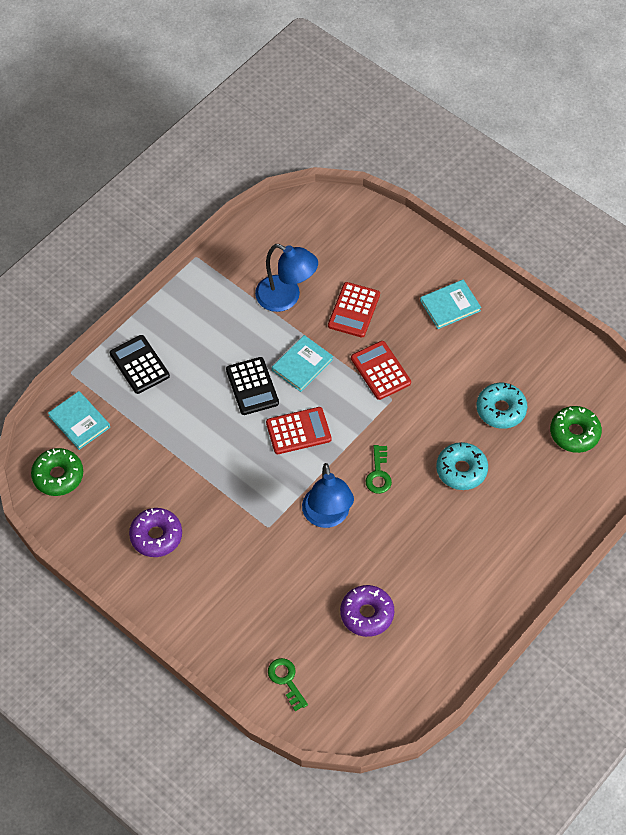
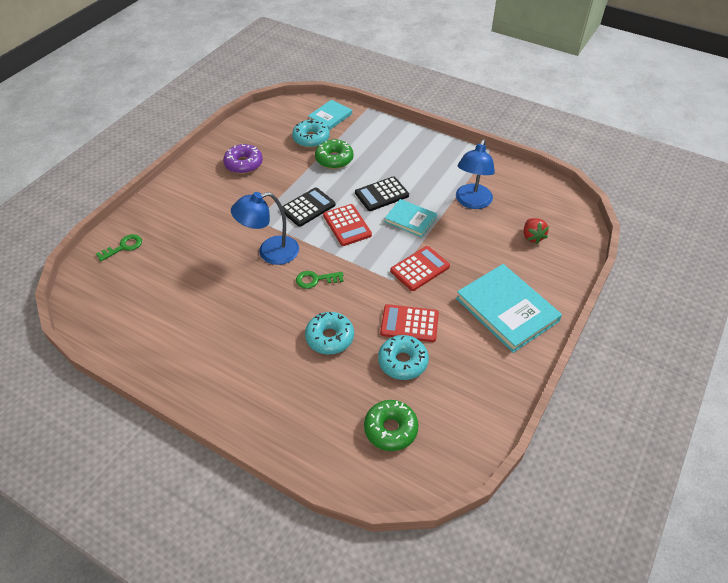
camera: 80 degrees right, 10 degrees down
green donut [31,448,83,496] -> green donut moved to [315,139,354,169]
black calculator [110,335,170,394] -> black calculator moved to [282,187,335,227]
red calculator [328,282,380,337] -> red calculator moved to [380,304,439,342]
purple donut [340,585,394,637] -> none
turquoise book [420,280,481,329] -> turquoise book [456,264,562,353], size x1.75
none -> turquoise donut [292,119,330,148]
none -> red strawberry [524,218,549,244]

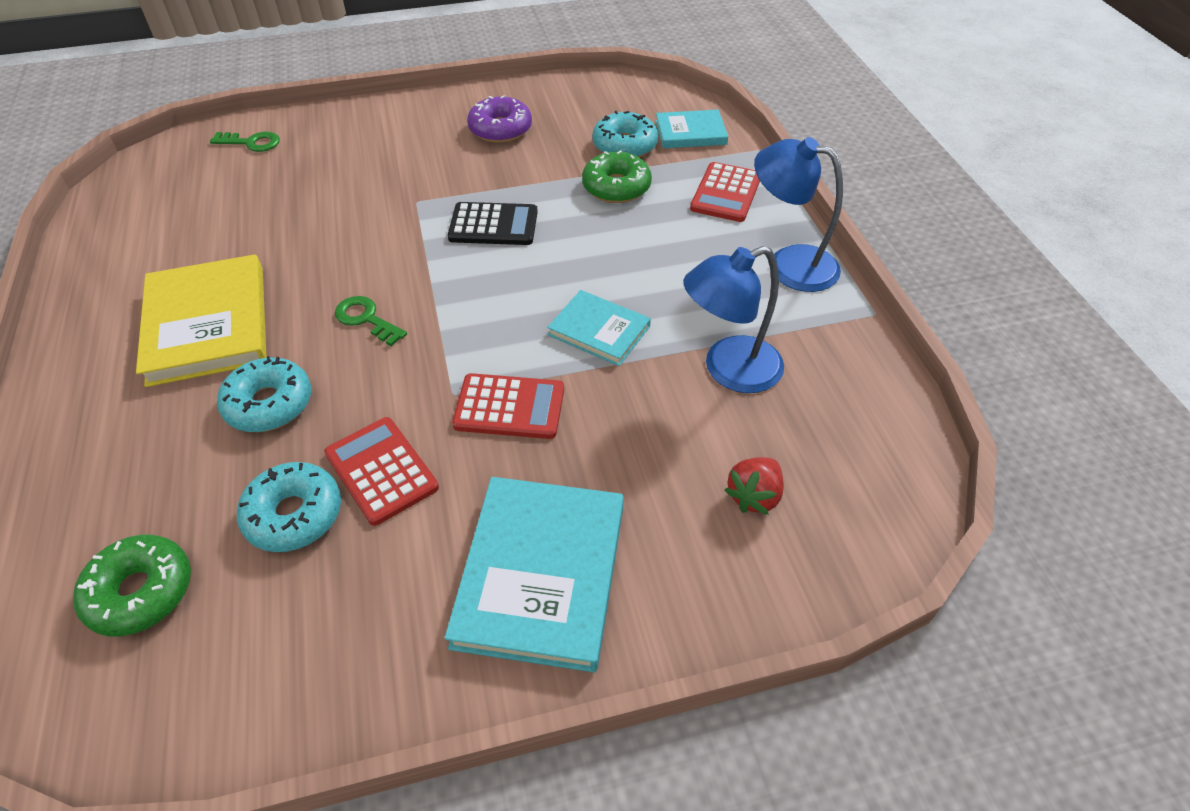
camera: 45 degrees right, 0 degrees up
blue lamp [231,192,299,265] -> blue lamp moved to [754,137,843,292]
red calculator [323,204,372,246] -> red calculator moved to [690,162,760,222]
black calculator [355,176,409,211] -> none
turquoise book [385,199,437,237] -> turquoise book turned 45 degrees counterclockwise [547,290,651,366]
none -> yellow book [136,254,267,387]

